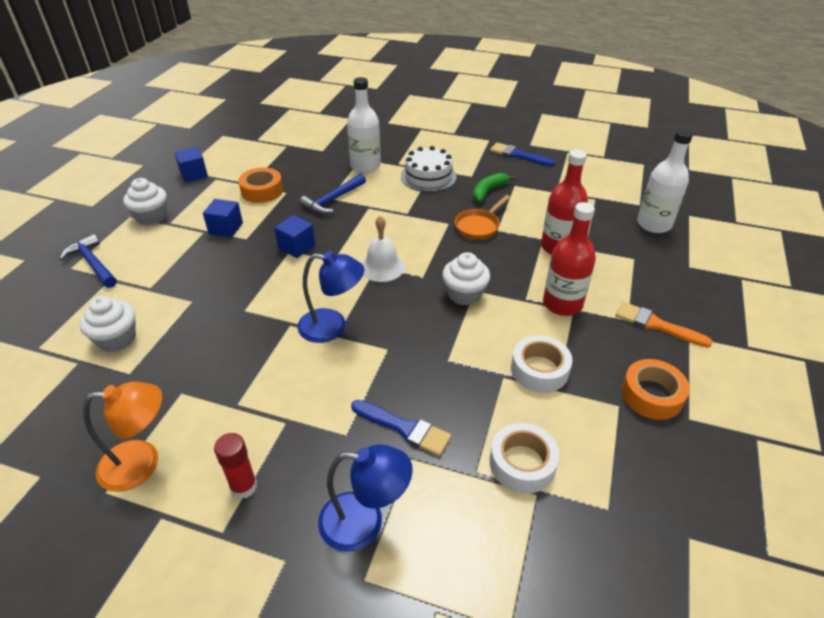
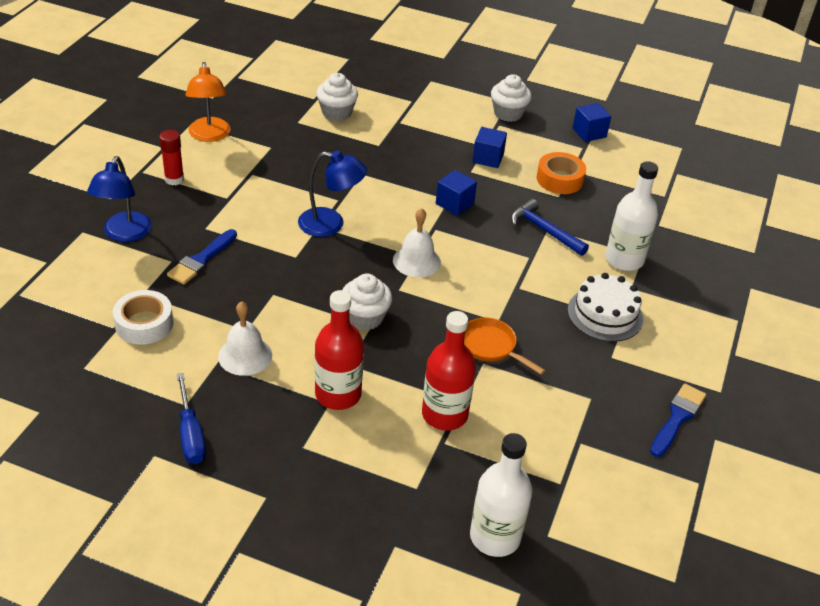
camera: 90 degrees right, 0 degrees up
blue hammer [60,234,117,288] -> none
blue lamp [297,251,364,343] -> blue lamp turned 90 degrees counterclockwise [298,151,367,237]
green banana [473,173,516,202] -> none
white tape [511,335,572,393] -> white bell [218,301,272,376]
orange brush [616,302,713,348] -> none
orange tape [621,359,690,420] -> blue screwdriver [177,373,206,464]

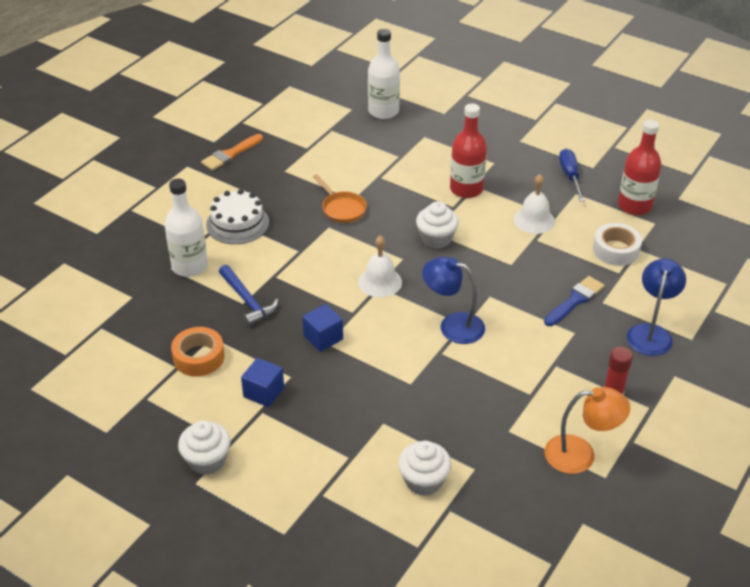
camera: 165 degrees left, 0 degrees up
orange lamp [185,62,231,142] -> orange lamp turned 90 degrees clockwise [544,387,630,474]
red bottle [422,311,476,431] -> red bottle moved to [618,120,661,215]
blue cube [573,103,611,142] -> none
blue brush [650,384,706,457] -> orange brush [201,134,263,171]

